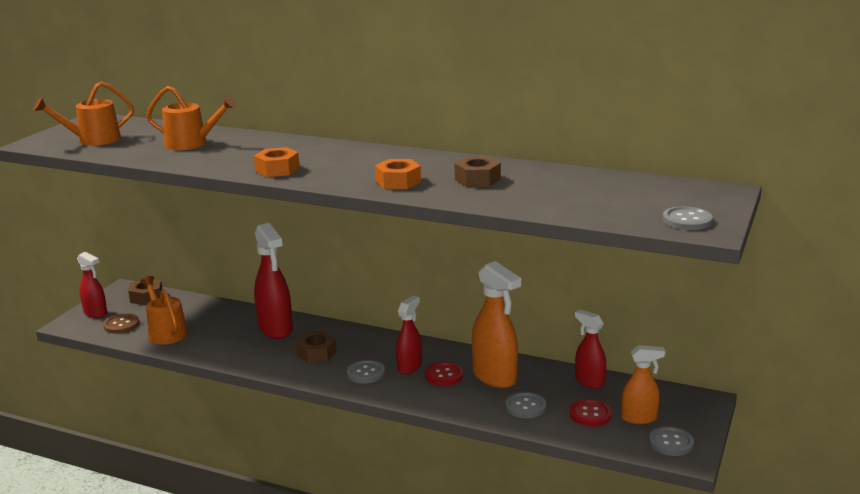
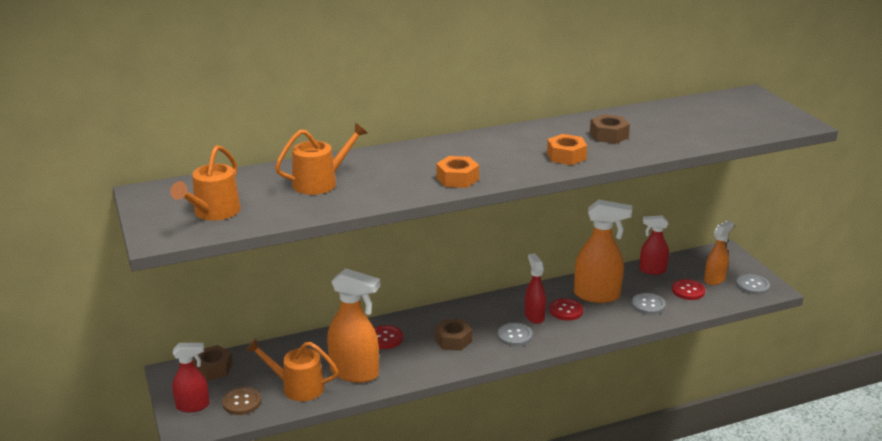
camera: 45 degrees left, 5 degrees up
red spray bottle [254,223,293,339] -> red button [374,325,403,349]
grey button [663,206,713,230] -> none
none -> orange spray bottle [327,268,380,383]

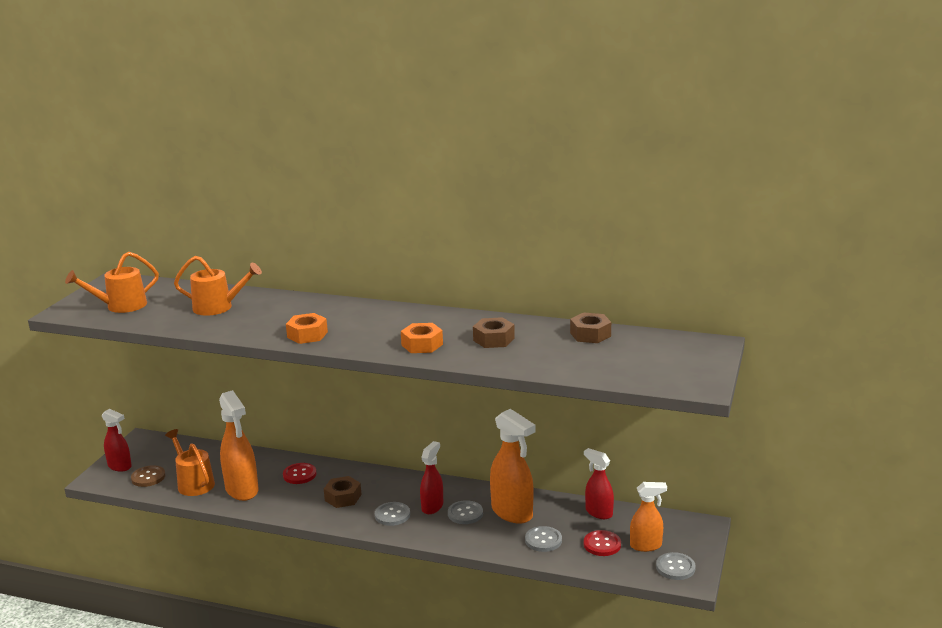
camera: 40 degrees right, 5 degrees down
brown nut [193,345,233,381] -> brown nut moved to [570,312,611,343]
red button [549,298,583,320] -> grey button [448,500,483,524]

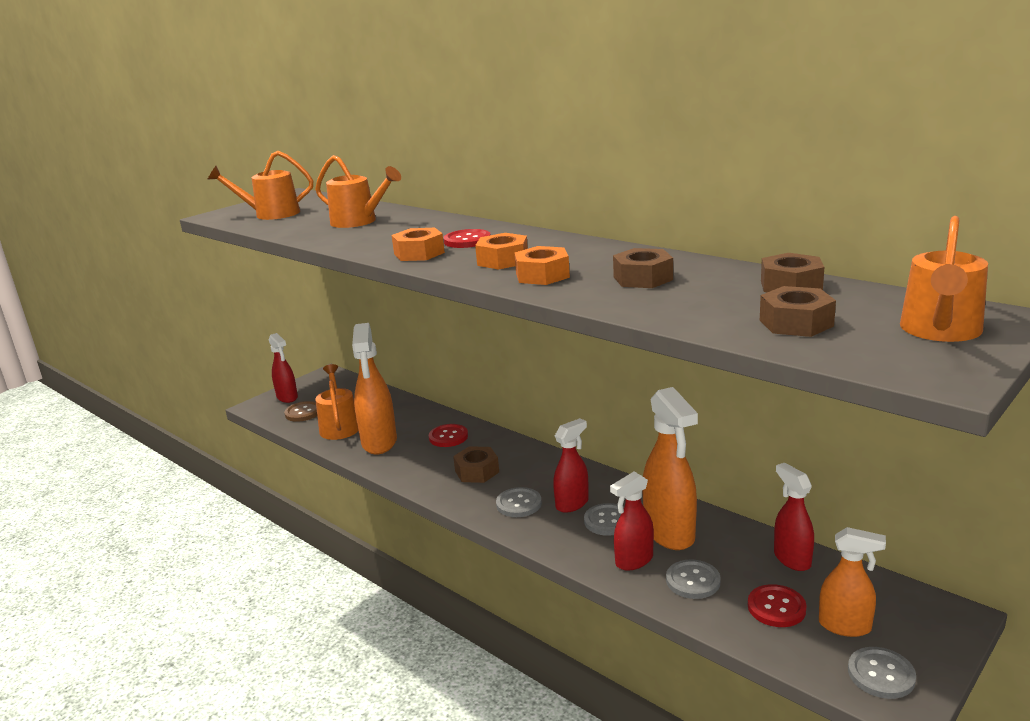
camera: 25 degrees right, 0 degrees up
none -> red button [444,229,490,248]
none -> orange nut [475,233,528,270]
none -> red spray bottle [610,472,654,571]
none -> brown nut [760,286,836,337]
none -> orange watering can [900,216,988,342]

